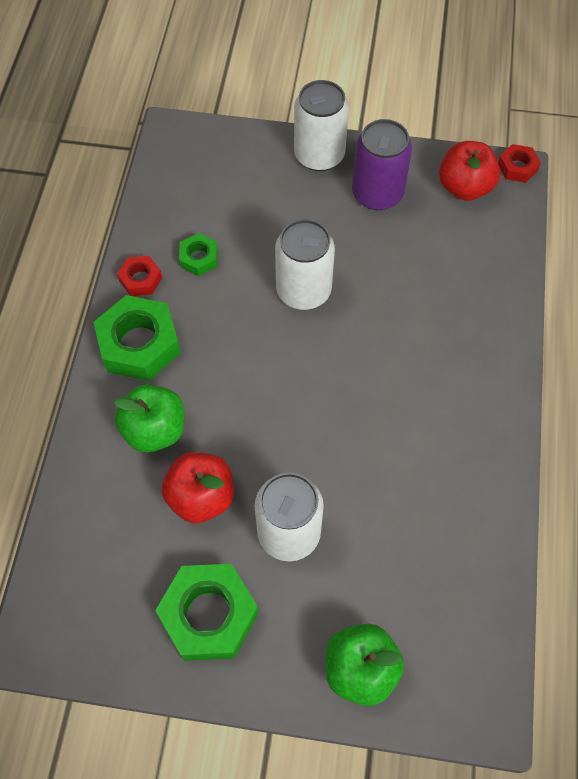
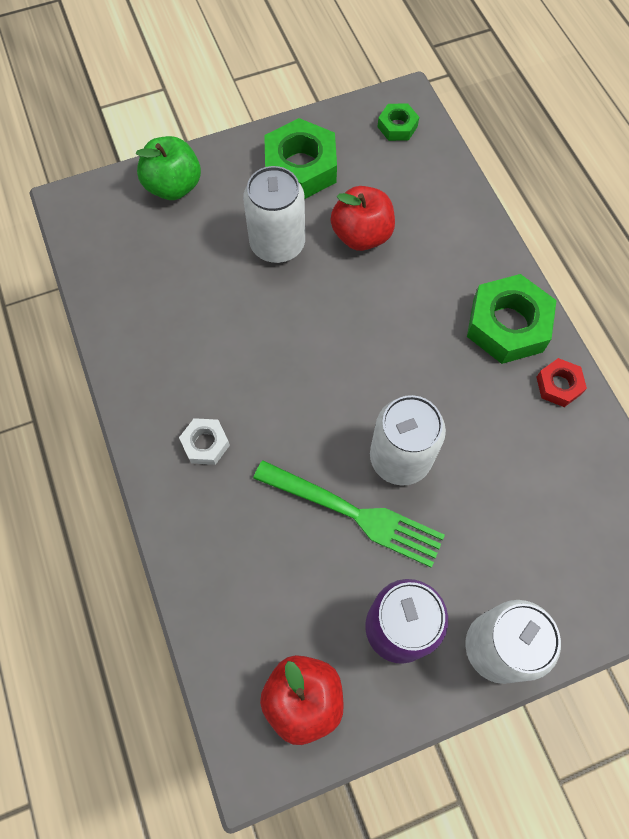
camera: 150 degrees right, 5 degrees up
green apple [114,384,184,453] -> none
green nut [179,233,218,276] -> green nut moved to [377,104,419,141]
red nut [498,144,541,183] -> none
none -> white nut [179,418,230,465]
none -> green fork [253,460,445,568]

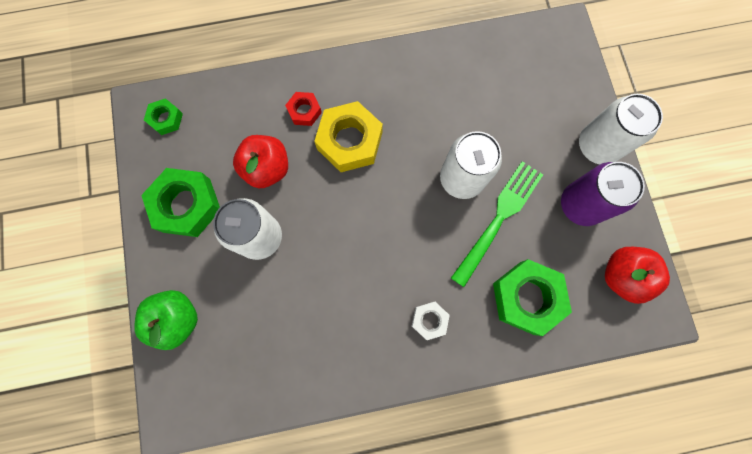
camera: 80 degrees left, 10 degrees up
green nut [467,274,557,364] -> green nut moved to [493,259,572,336]
red nut [537,358,587,407] -> red nut moved to [285,92,322,126]
none -> yellow nut [314,101,383,172]

